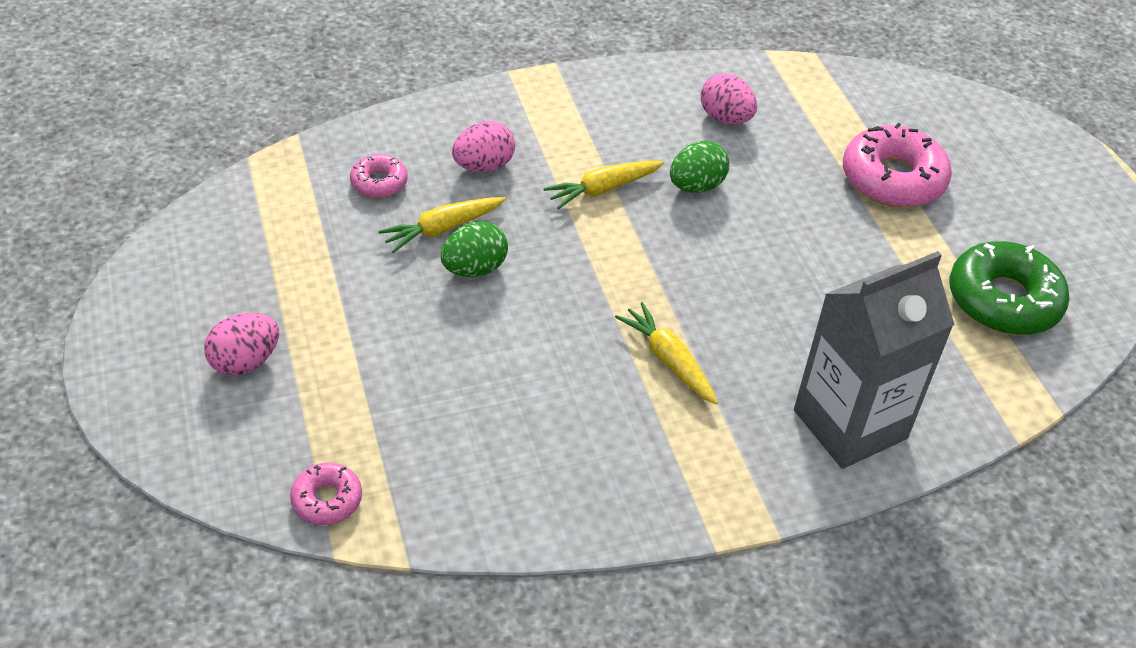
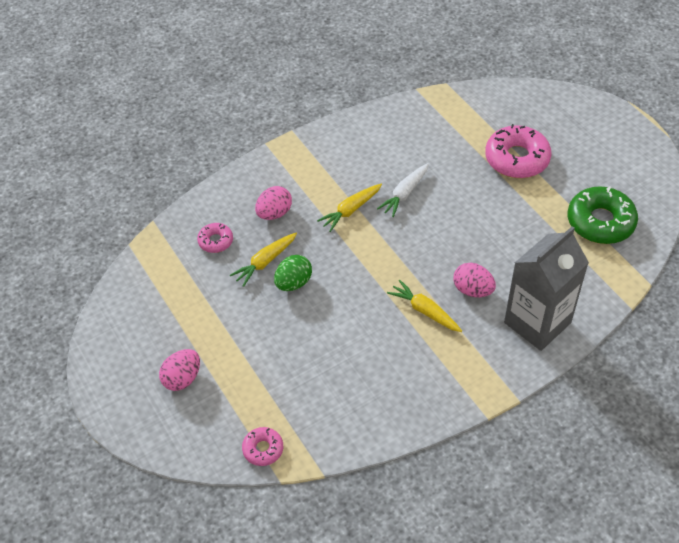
camera: 10 degrees left, 5 degrees up
green egg [670,141,729,193] -> white carrot [377,163,429,217]
pink egg [701,73,757,124] -> pink egg moved to [453,263,496,297]

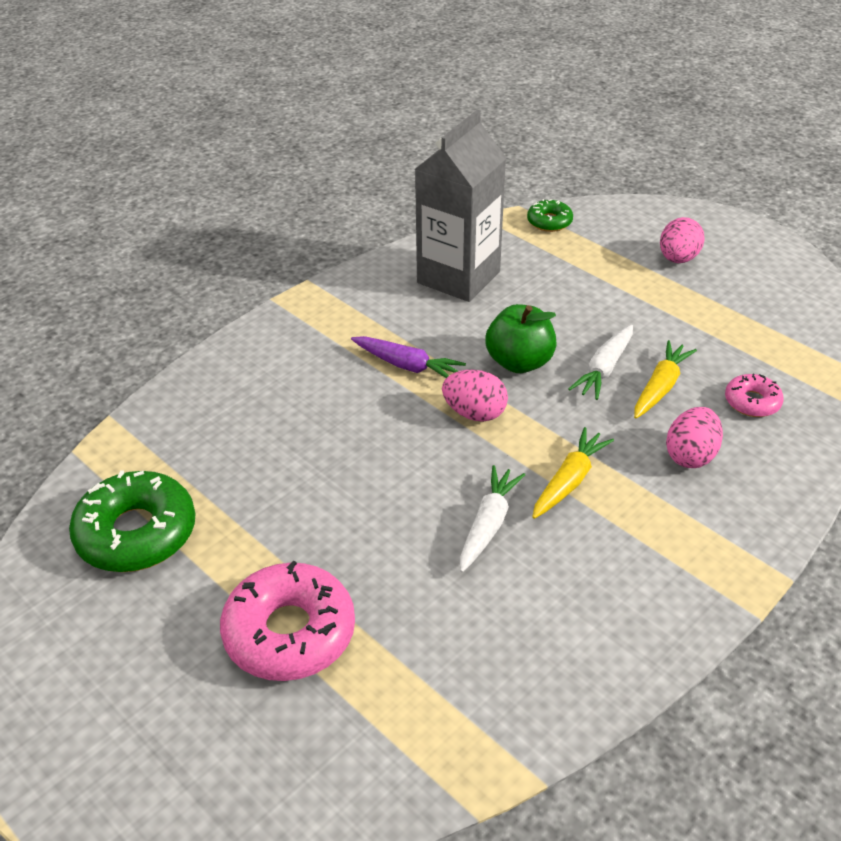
camera: 165 degrees right, 10 degrees down
pink donut [242,427,283,466] -> green donut [527,199,573,232]
green egg [274,255,312,291] -> white carrot [569,324,633,400]
yellow carrot [387,280,462,332] -> purple carrot [351,336,466,378]
pink egg [453,263,496,297] -> pink egg moved to [442,370,508,422]
grey carton [504,226,589,351] -> grey carton moved to [415,110,506,302]
none -> green apple [485,304,556,373]

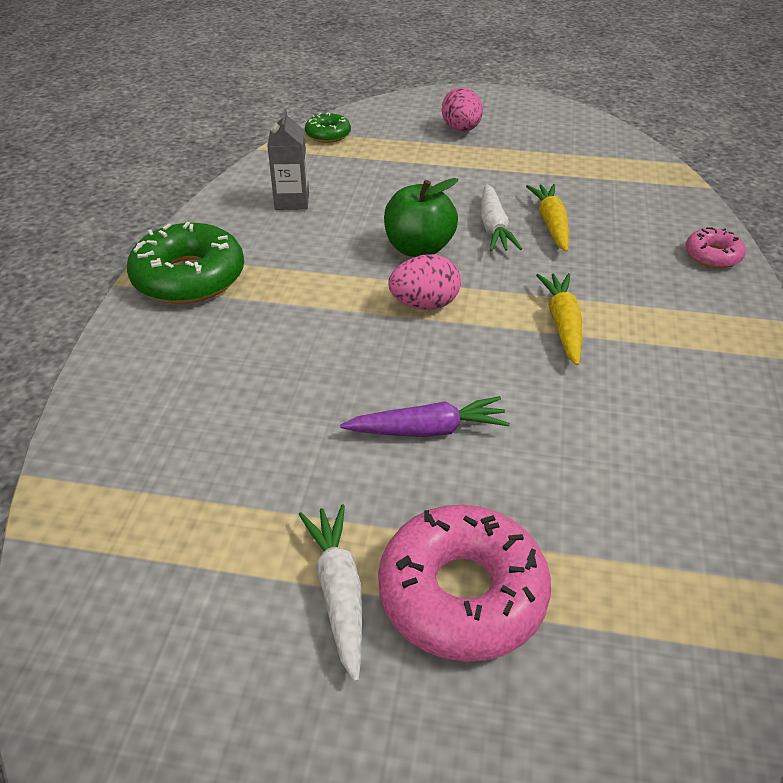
camera: 35 degrees left, 0 degrees up
green donut [69,470,195,572] -> green donut moved to [127,222,244,304]
purple carrot [351,336,466,378] -> purple carrot moved to [340,396,510,437]
grey carton [415,110,506,302] -> grey carton [267,109,309,210], size x0.50
white carrot [460,465,525,572] -> white carrot moved to [298,504,362,682]
pink egg [666,407,723,468] -> none
pink donut [725,374,784,417] -> pink donut moved to [686,227,746,268]

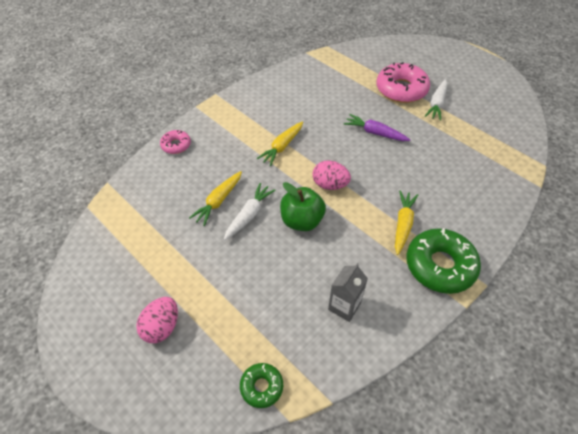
camera: 145 degrees left, 10 degrees up
none -> yellow carrot [395,191,418,255]

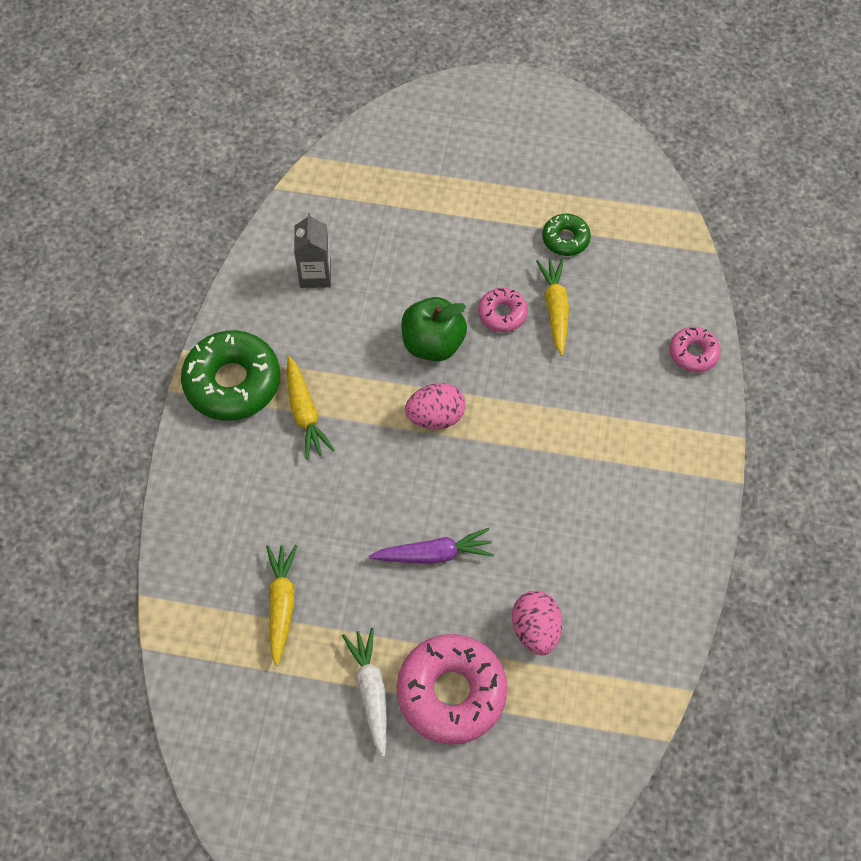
camera: 145 degrees right, 10 degrees up
pink egg [136,297,178,343] -> pink egg moved to [512,591,562,655]
white carrot [224,183,276,240] -> pink donut [478,288,528,332]
green donut [240,363,283,408] -> green donut moved to [542,214,591,256]
yellow carrot [257,121,303,166] -> yellow carrot moved to [266,545,297,666]

